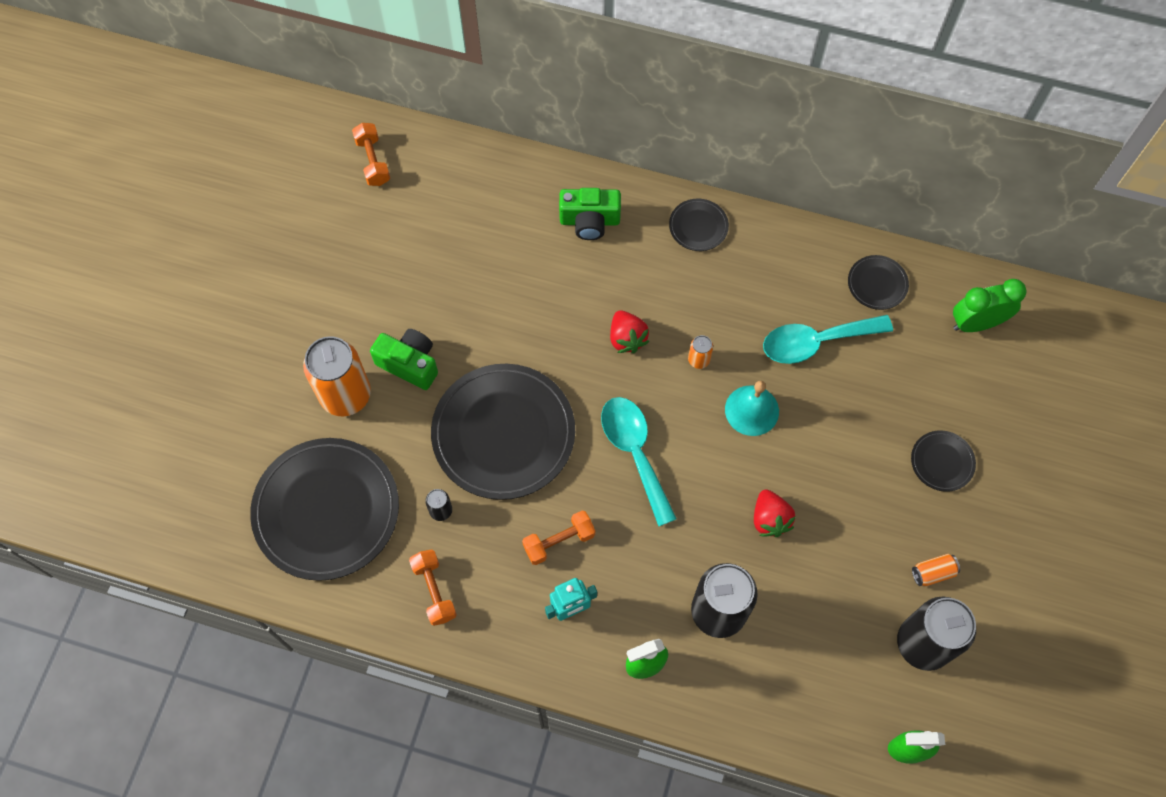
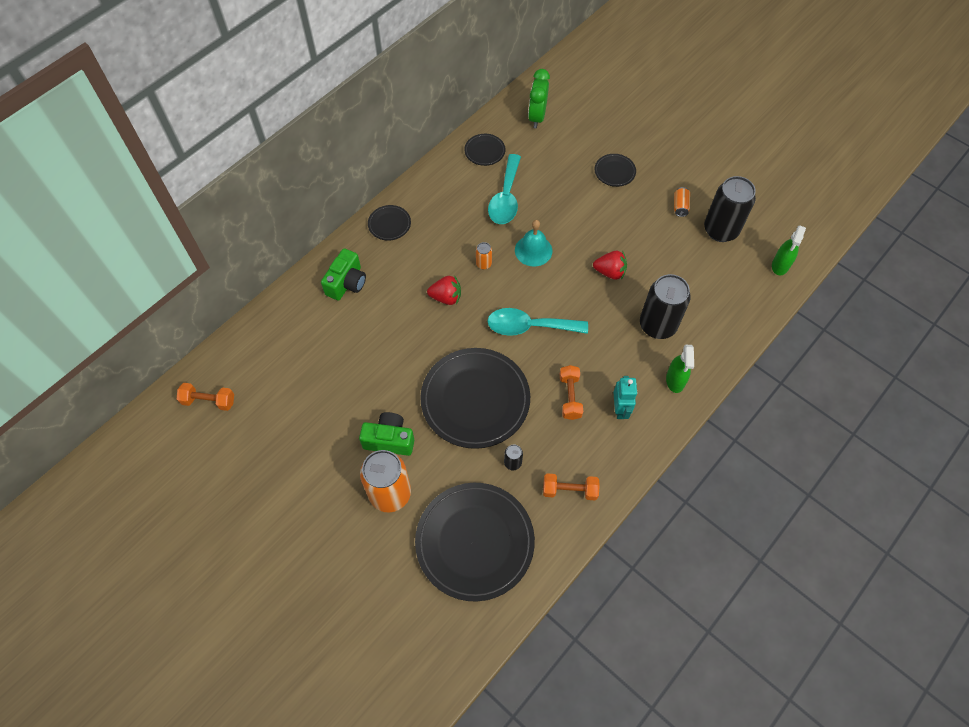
camera: 65 degrees left, 5 degrees down
green camera [370,329,438,390] -> green camera turned 45 degrees clockwise [359,412,414,456]

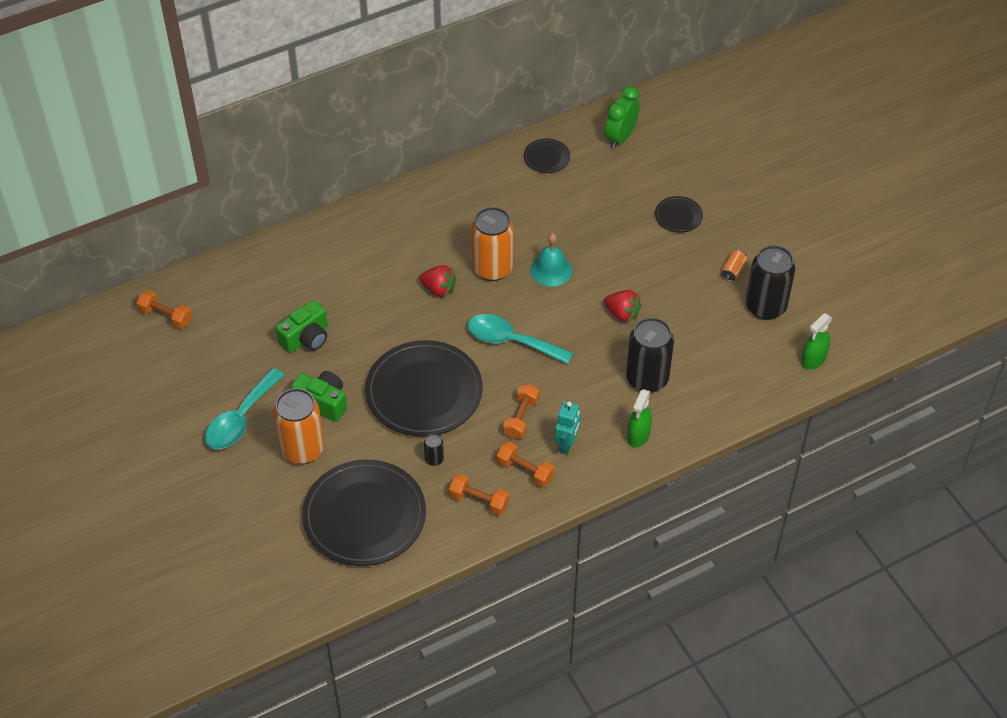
camera: 20 degrees right, 10 degrees down
green camera [321,249,366,301] -> green camera moved to [276,300,328,353]
black plate [368,205,411,241] -> none
orange can [476,242,492,269] -> orange can [471,207,514,281], size x2.34
turquoise spoon [488,154,521,224] -> turquoise spoon moved to [205,368,284,449]
none -> orange dumbbell [497,442,554,487]

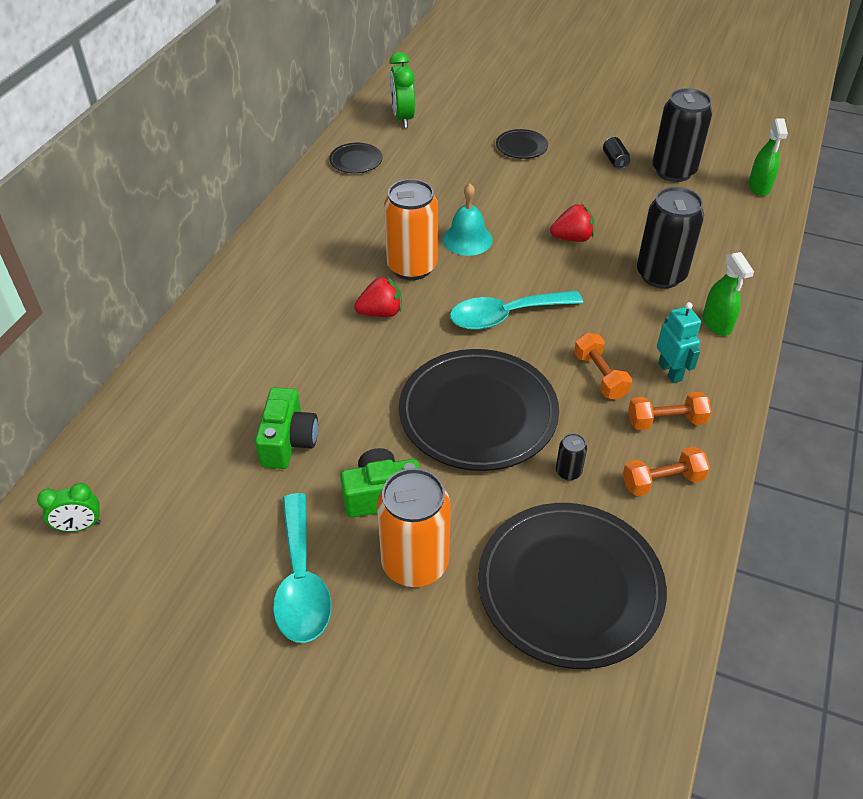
camera: 40 degrees left, 5 degrees down
orange dumbbell [136,290,192,329] -> green clock [37,483,101,532]
orange can [721,250,747,282] -> black can [603,137,630,169]

